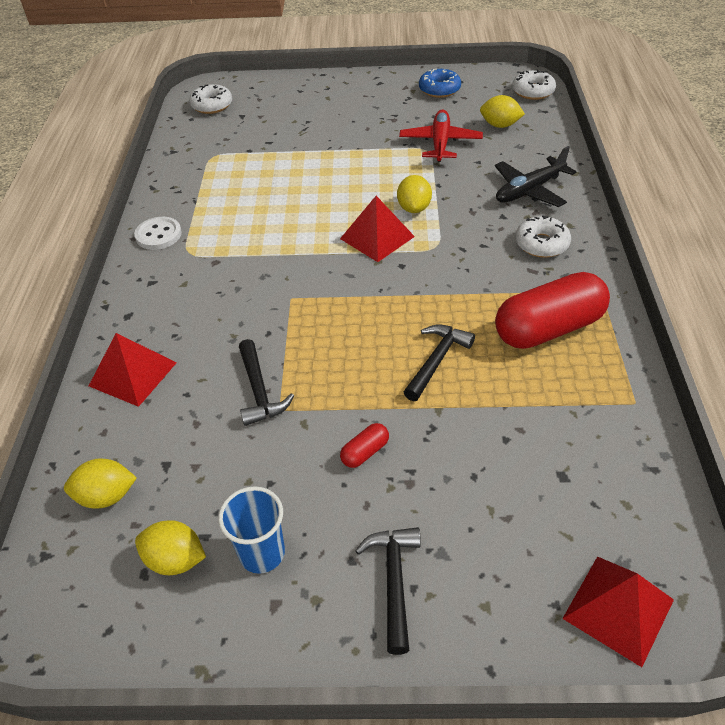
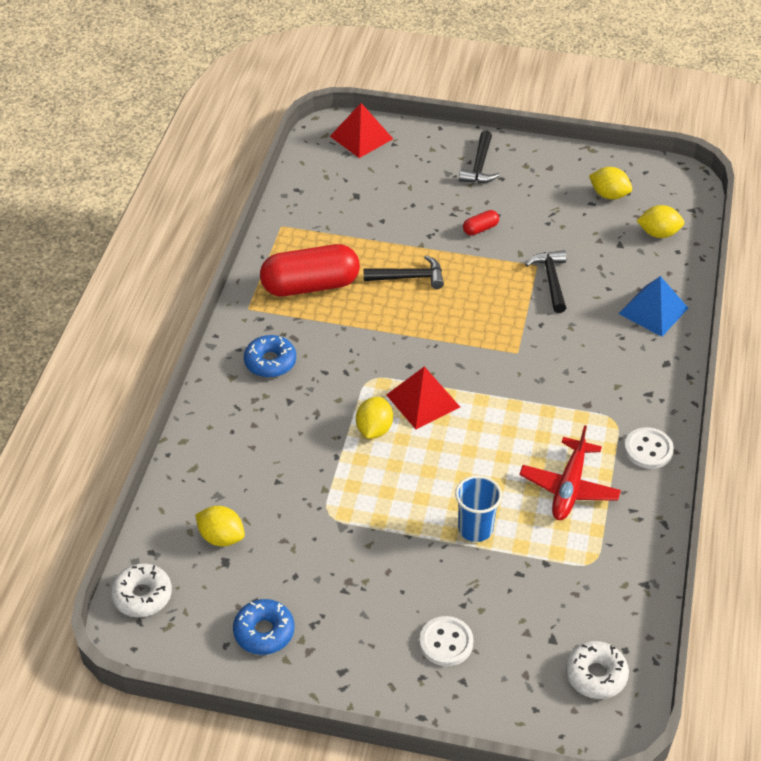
camera: 170 degrees left, 0 degrees up
red pyramid [89,333,177,407] -> blue pyramid [618,276,688,337]
blue cup [218,486,285,574] -> blue cup moved to [455,475,502,542]
red plane [399,110,483,162] -> red plane moved to [519,425,621,520]
black hammer [403,325,475,401] -> black hammer turned 135 degrees counterclockwise [364,255,444,289]
black plane [495,146,576,207] -> none
white donut [515,215,571,258] -> blue donut [244,335,296,378]
none -> white button [419,616,474,666]

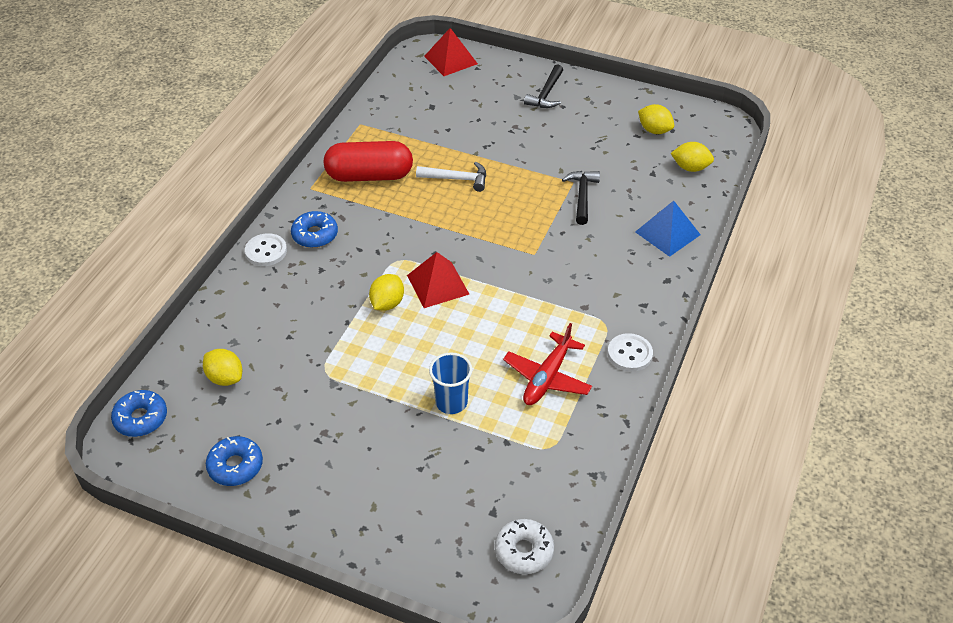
camera: 10 degrees right, 0 degrees up
white donut [111,563,172,617] -> blue donut [111,390,167,437]
black hammer [364,255,444,289] -> white hammer [416,162,486,192]
white button [419,616,474,666] -> white button moved to [245,233,287,266]
red capsule [463,210,499,235] -> none

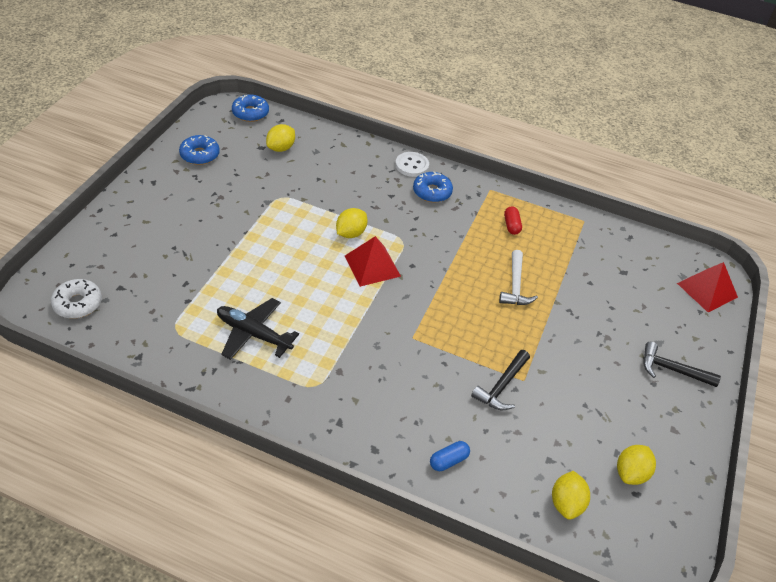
camera: 85 degrees right, 0 degrees up
red capsule [323,141,413,182] -> red capsule [504,206,522,235], size x0.42
yellow lemon [369,274,404,311] -> yellow lemon turned 75 degrees counterclockwise [336,208,368,238]
blue cup [429,352,472,414] -> none
red plane [503,323,592,405] -> black plane [217,298,299,360]
black hammer [562,171,600,225] -> black hammer turned 120 degrees clockwise [471,350,530,410]
white button [607,333,653,372] -> none
blue pyramid [635,201,701,257] -> blue capsule [430,441,470,471]

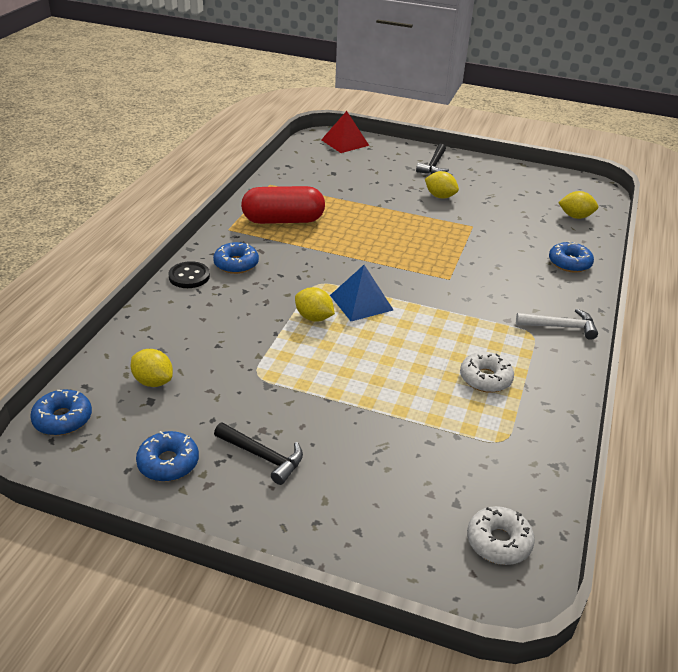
camera: 90 degrees left, 10 degrees down
black plane [217,298,299,360] -> white donut [460,352,514,393]
red pyramid [345,236,401,287] -> blue pyramid [330,265,393,321]
white button [395,152,429,177] -> black button [169,261,210,288]
blue capsule [430,441,470,471] -> blue donut [549,241,594,273]
black hammer [471,350,530,410] -> black hammer moved to [214,422,303,485]
white hammer [499,250,538,305] -> white hammer moved to [516,309,598,340]
red capsule [504,206,522,235] -> red capsule [241,186,325,224], size x2.40
yellow lemon [617,445,656,485] -> yellow lemon moved to [425,171,459,198]

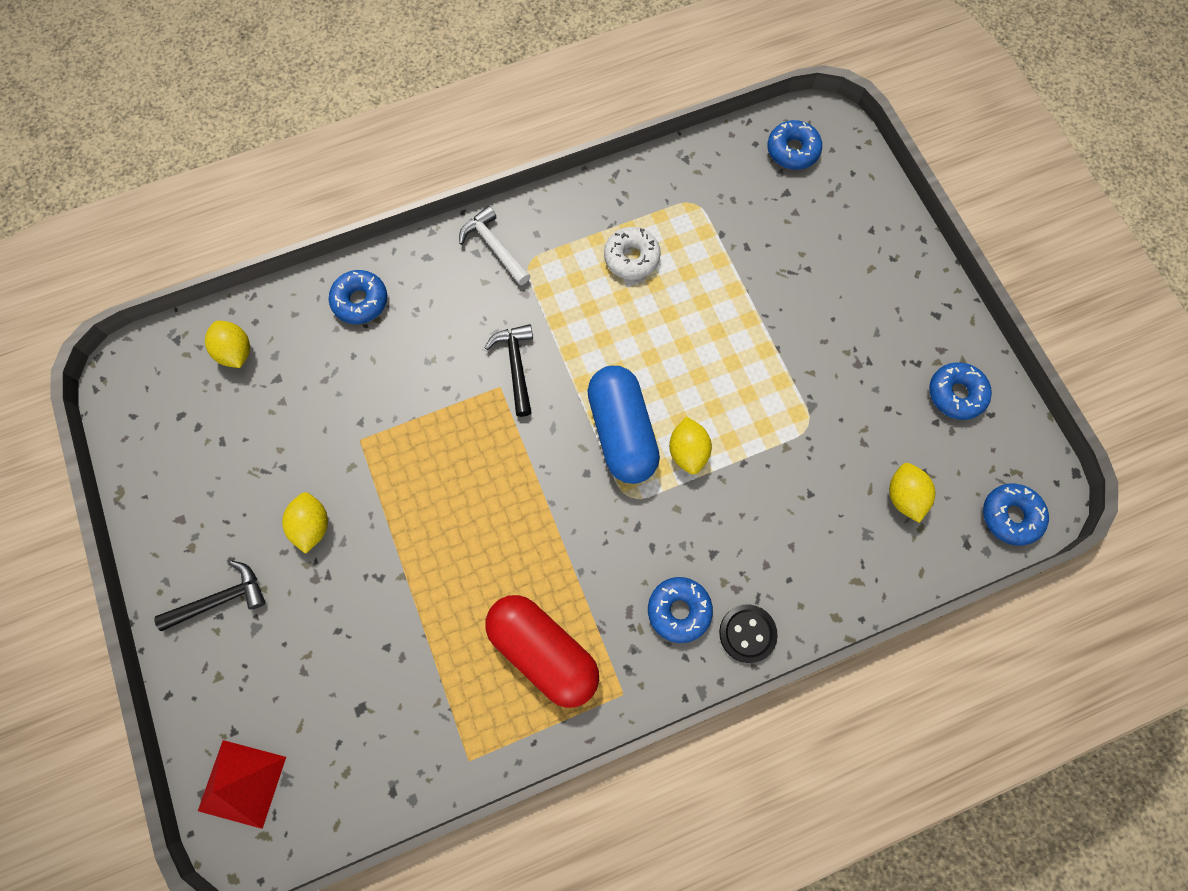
camera: 130 degrees left, 35 degrees up
black hammer [214,422,303,485] -> black hammer moved to [485,324,533,417]
blue pyramid [330,265,393,321] -> blue capsule [587,366,660,484]
white donut [467,506,535,565] -> blue donut [767,120,822,170]

